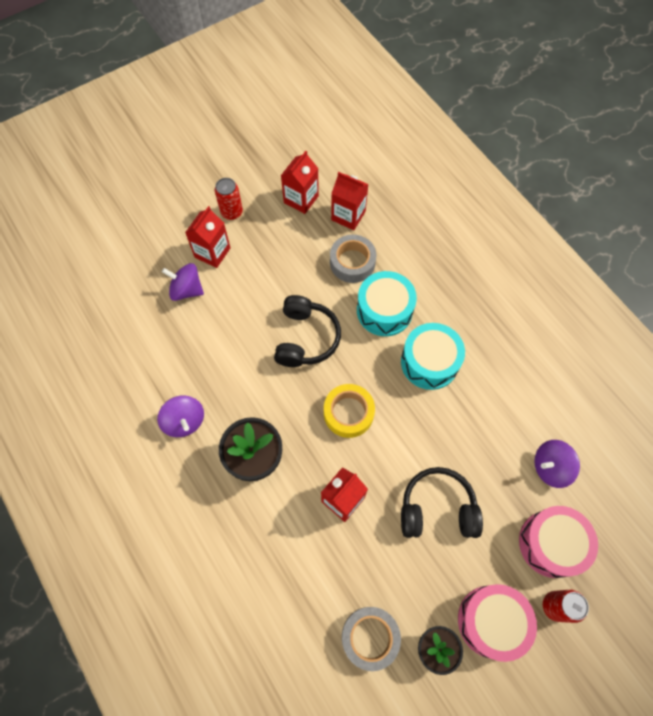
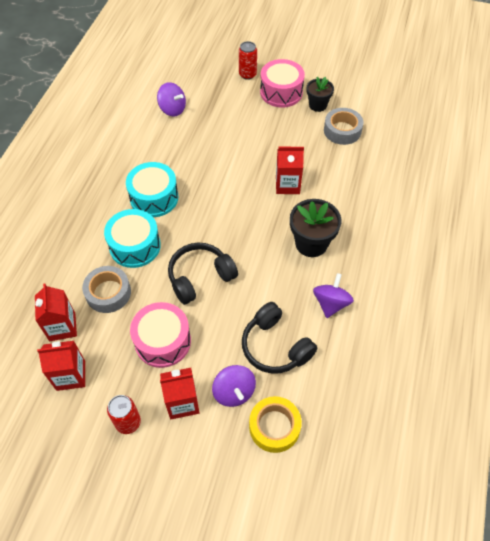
camera: 130 degrees left, 10 degrees down
yellow tape [324,384,375,438] -> yellow tape moved to [249,396,302,453]
black headphones [401,467,483,538] -> black headphones moved to [242,302,317,374]
pink drum [519,506,598,578] -> pink drum moved to [130,302,191,368]

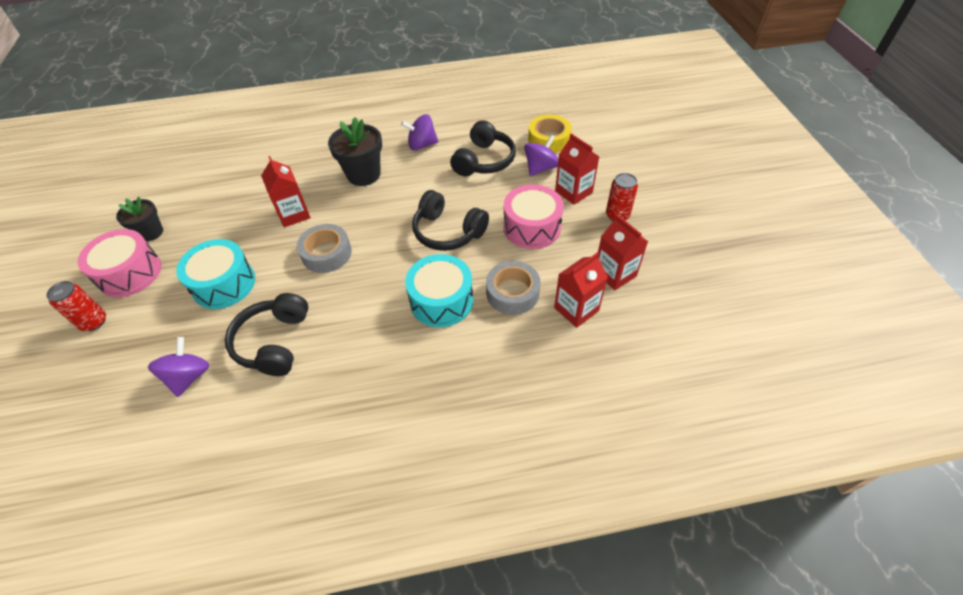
camera: 115 degrees left, 5 degrees down
turquoise drum [126,162,178,217] -> turquoise drum moved to [176,239,255,309]
grey tape [324,108,364,145] -> grey tape moved to [297,224,352,273]
none -> black headphones [225,293,308,376]

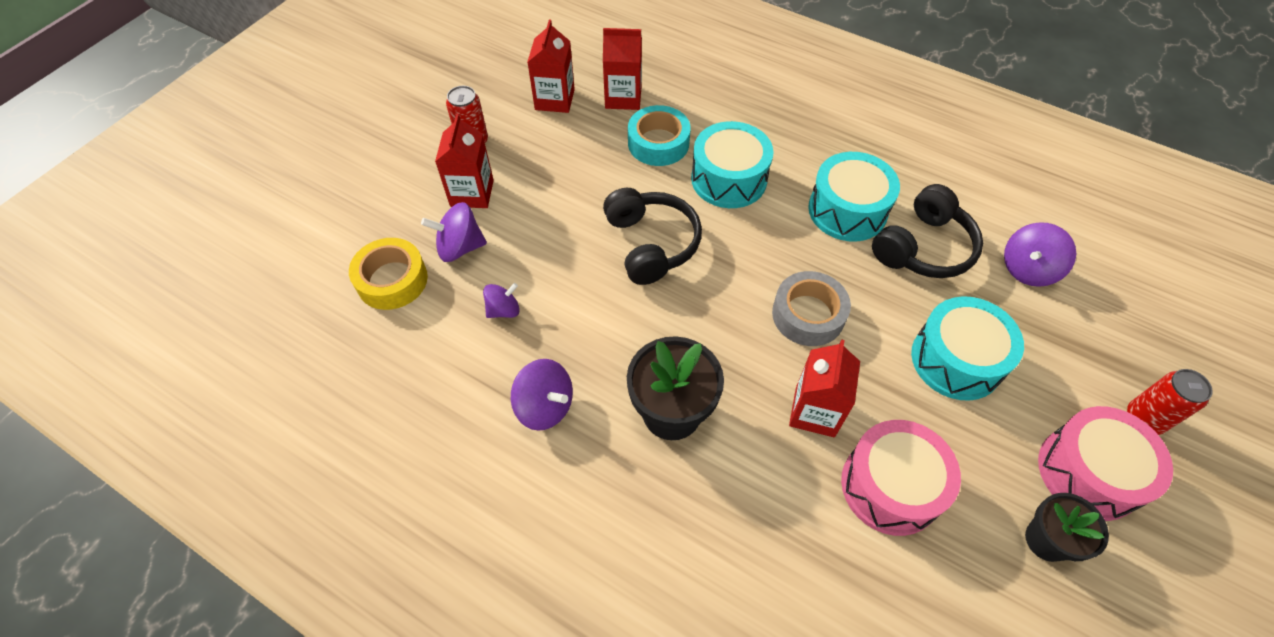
camera: 140 degrees left, 5 degrees up
black headphones [450,120,516,176] -> purple spinning top [483,283,520,318]
grey tape [486,261,540,315] -> turquoise tape [628,105,691,166]
pink drum [503,184,564,249] -> pink drum moved to [841,420,961,536]
none -> turquoise drum [808,152,900,242]

